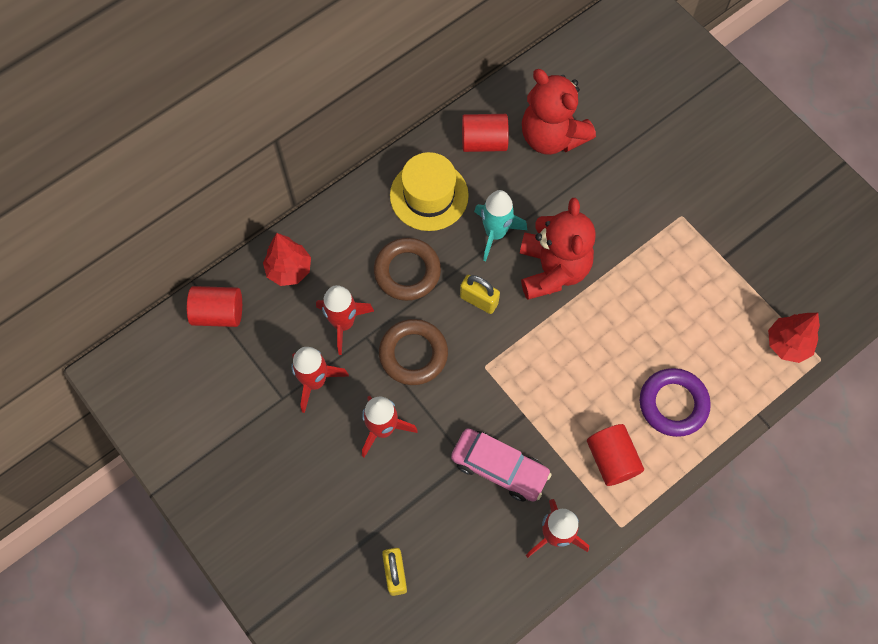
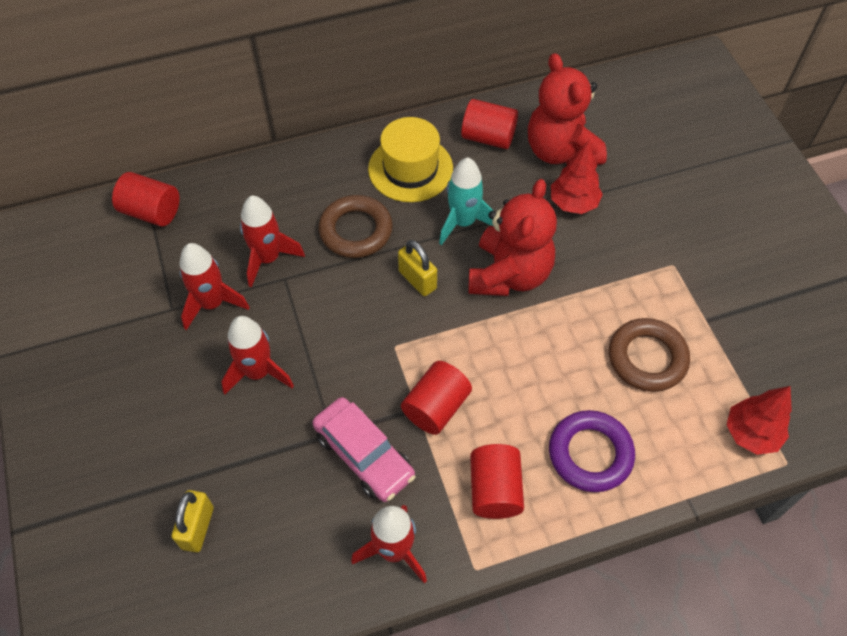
camera: 20 degrees right, 10 degrees down
red tree [263,233,311,286] -> red tree moved to [551,140,603,214]
brown ring [379,319,448,385] -> brown ring moved to [609,318,690,392]
none -> red cylinder [401,361,472,435]

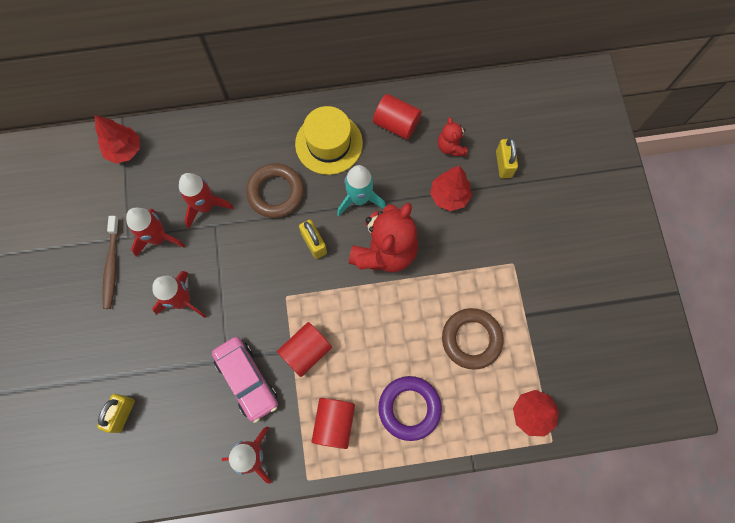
camera: 10 degrees right, 15 degrees up
red cylinder [112,172,179,226] -> red tree [95,115,140,164]
red teddy bear [528,53,607,166] -> red teddy bear [438,117,468,156], size x0.50
none -> brown toothbrush [102,216,119,309]
none -> yellow padlock [496,138,518,179]

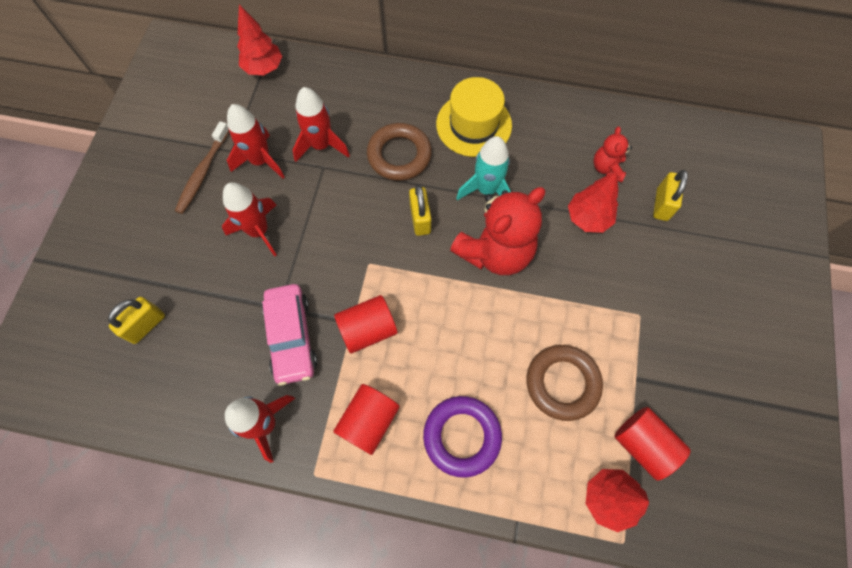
camera: 20 degrees right, 5 degrees down
red cylinder [373,94,422,140] -> red cylinder moved to [614,407,691,481]

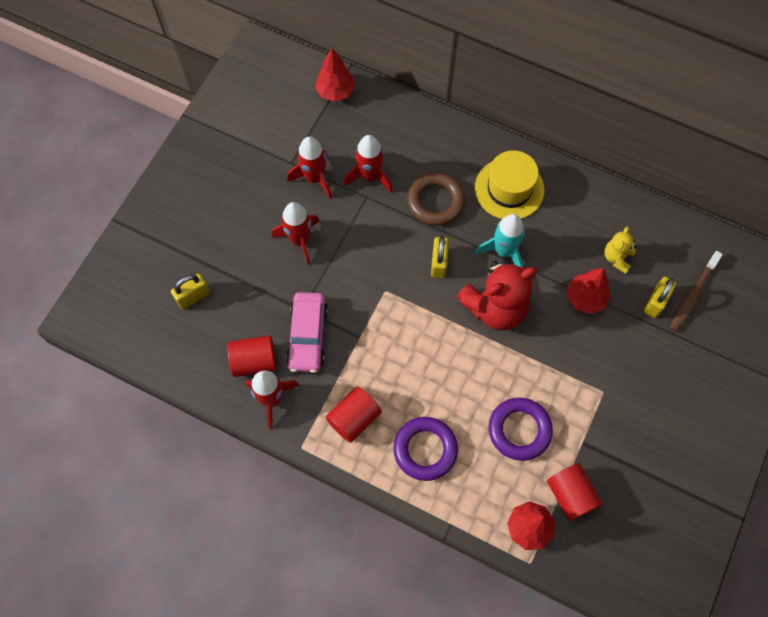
camera: 15 degrees right, 0 degrees up
brown toothbrush [175,121,229,214] -> brown toothbrush moved to [670,251,723,332]
red cylinder [334,295,398,354] -> red cylinder moved to [227,335,276,377]
brown ring [526,345,603,421] -> purple ring [489,398,553,461]
red teddy bear [593,127,632,183] -> yellow teddy bear [604,227,637,274]

